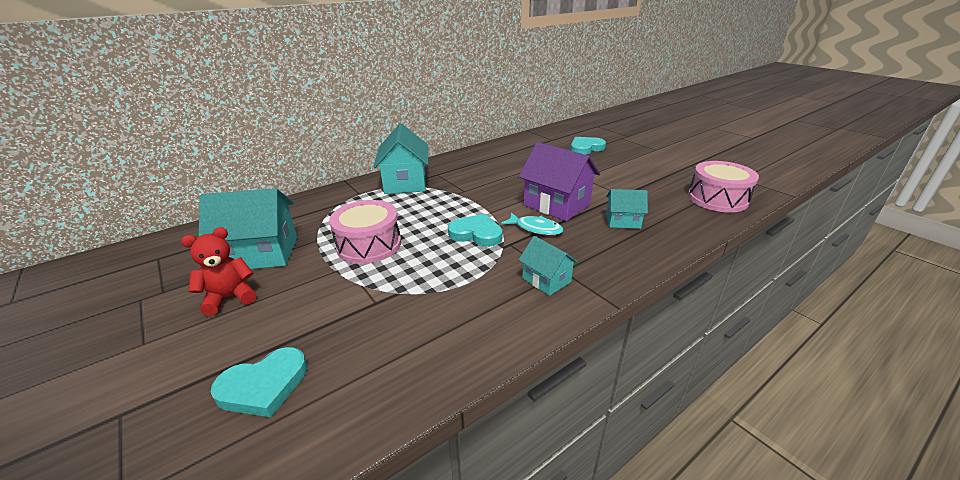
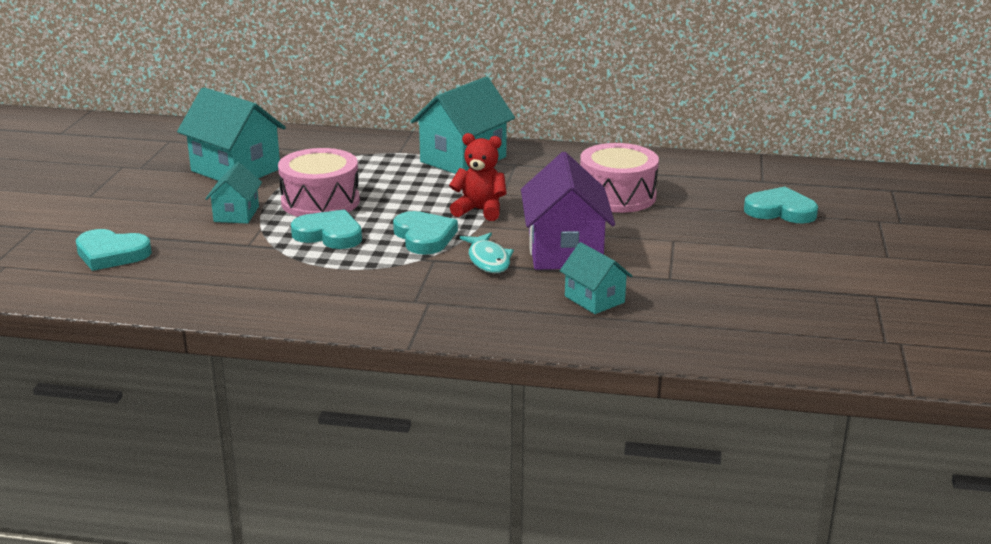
camera: 45 degrees right, 5 degrees down
red teddy bear [181,227,256,316] -> red teddy bear moved to [449,133,507,221]
turquoise house [519,236,578,296] -> turquoise house moved to [205,162,262,224]
pink drum [688,161,759,212] -> pink drum moved to [580,143,659,213]
none -> turquoise heart [291,209,362,249]

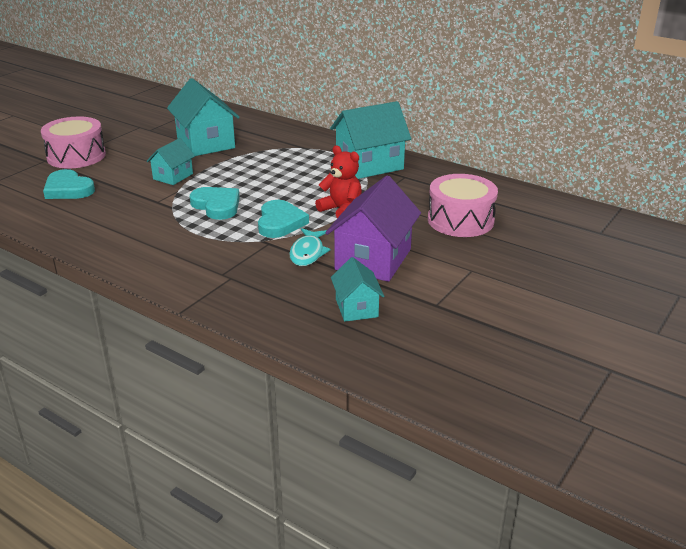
camera: 25 degrees right, 5 degrees up
pink drum [278,148,360,217] -> pink drum moved to [41,117,106,169]
turquoise heart [744,187,818,223] -> none

